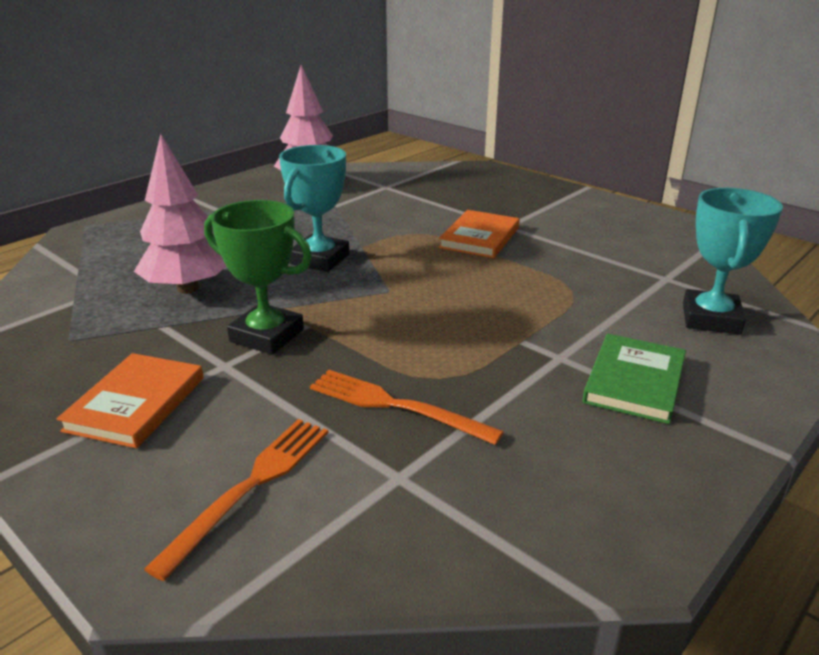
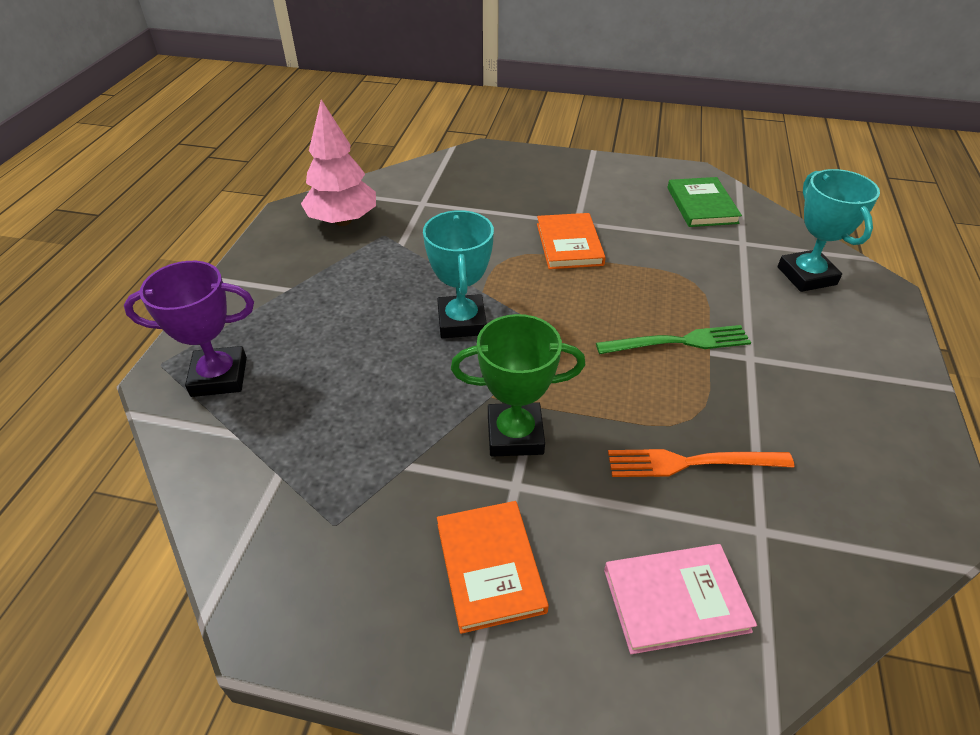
camera: 30 degrees left, 15 degrees up
pink tree [134,134,226,294] -> none
orange fork [144,419,328,581] -> pink book [604,544,757,654]
green book [582,334,686,424] -> green book moved to [667,177,742,227]
none -> purple trophy [124,261,254,397]
none -> green fork [596,325,751,354]

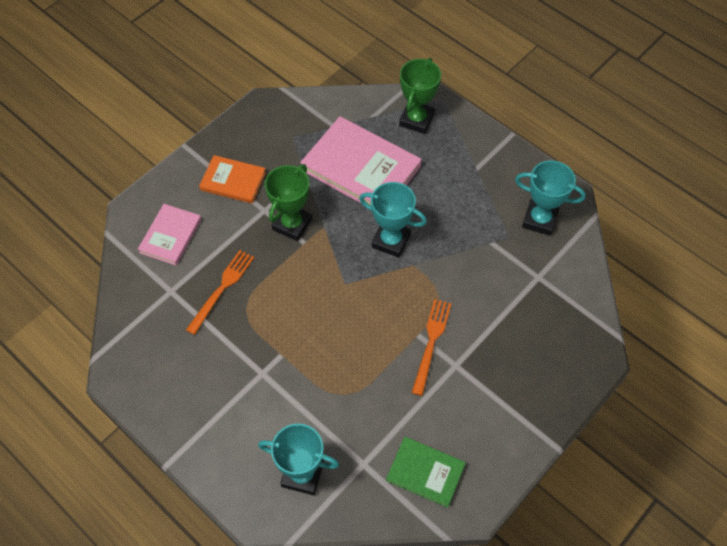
camera: 120 degrees right, 15 degrees up
purple trophy [124,261,254,397] -> green trophy [399,58,441,134]
pink tree [301,100,376,226] -> turquoise trophy [515,161,586,236]
orange book [537,213,606,269] -> orange fork [412,299,452,396]
green fork [596,325,751,354] -> none
none -> pink book [300,116,422,205]

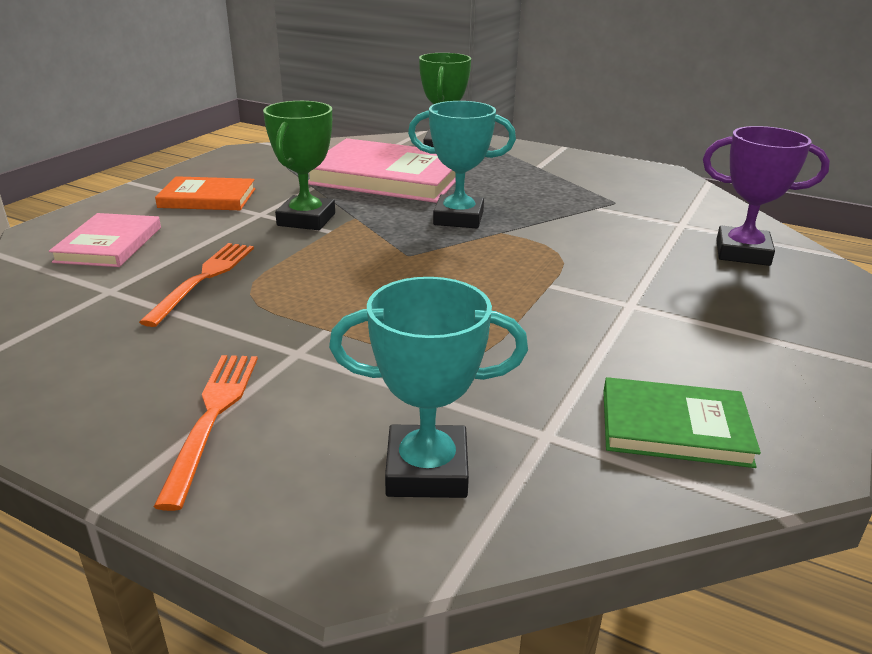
camera: 15 degrees left, 30 degrees down
orange fork [412,299,452,396] -> orange fork moved to [153,355,258,511]
turquoise trophy [515,161,586,236] -> none
none -> purple trophy [703,126,830,266]

